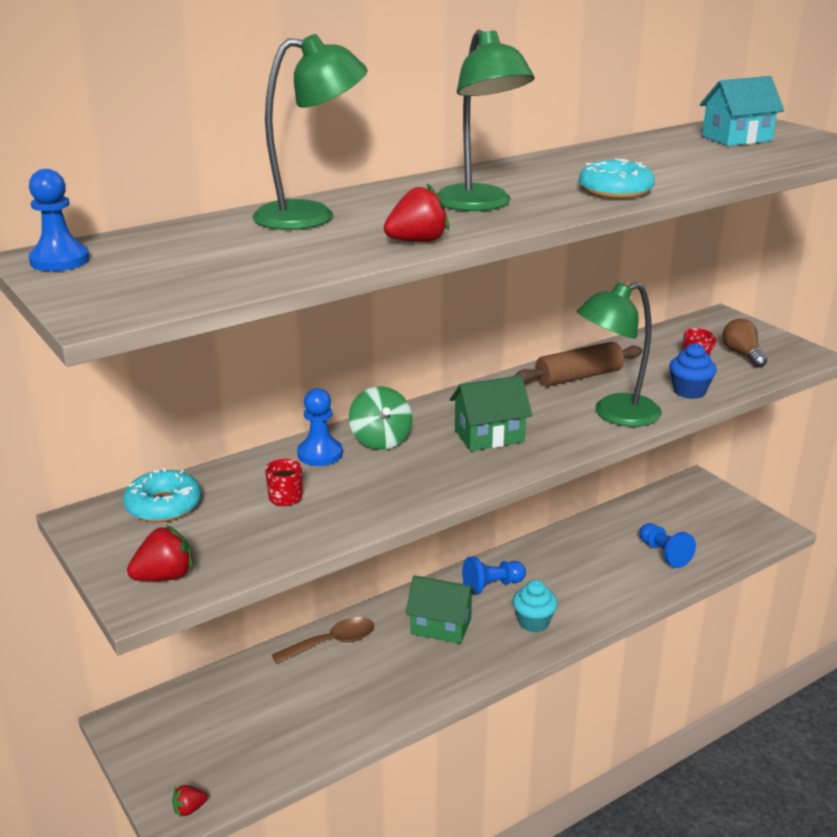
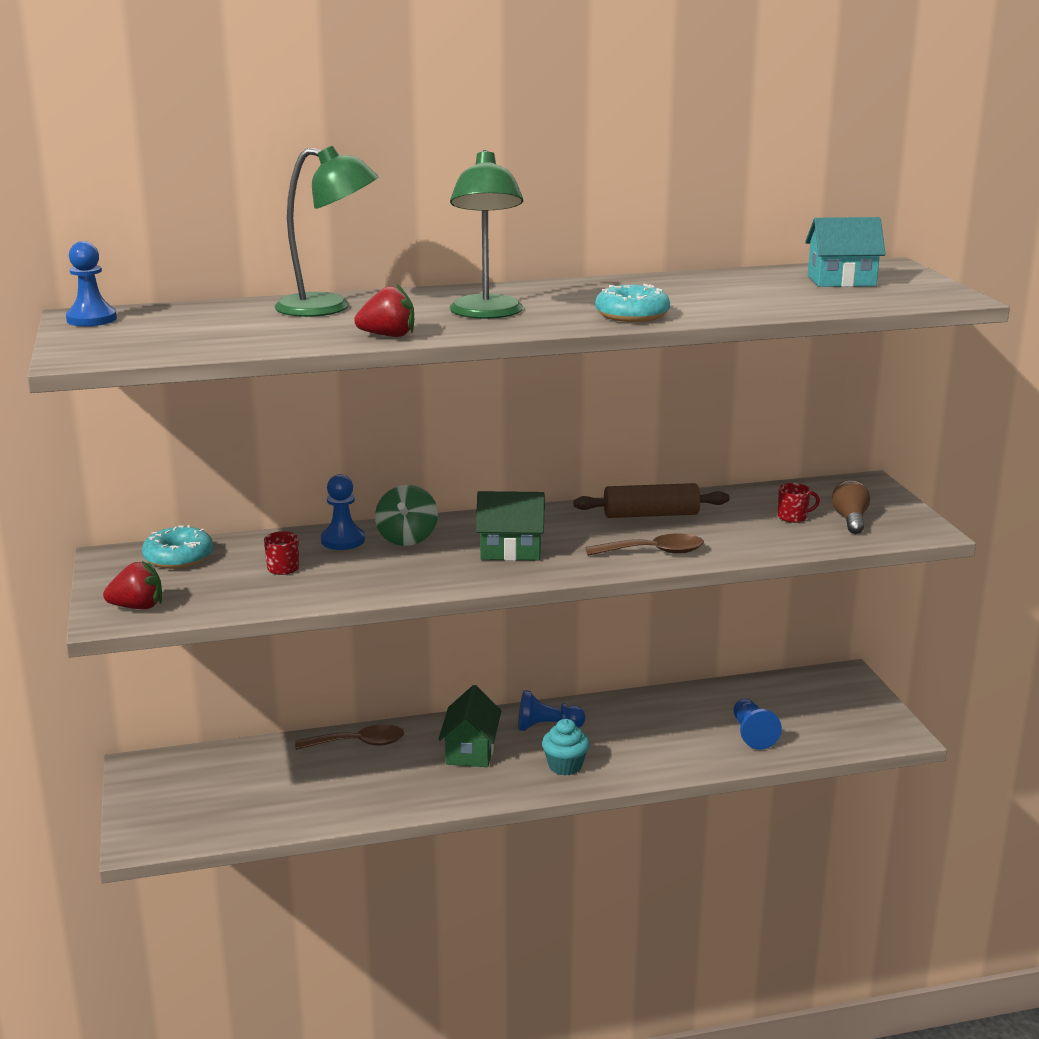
camera: 20 degrees right, 5 degrees down
red strawberry [172,785,208,817] -> none
green house [405,575,476,644] -> green house turned 60 degrees clockwise [438,685,502,767]
green lamp [577,282,662,427] -> brown spoon [585,534,704,556]
blue cupcake [669,343,717,399] -> none

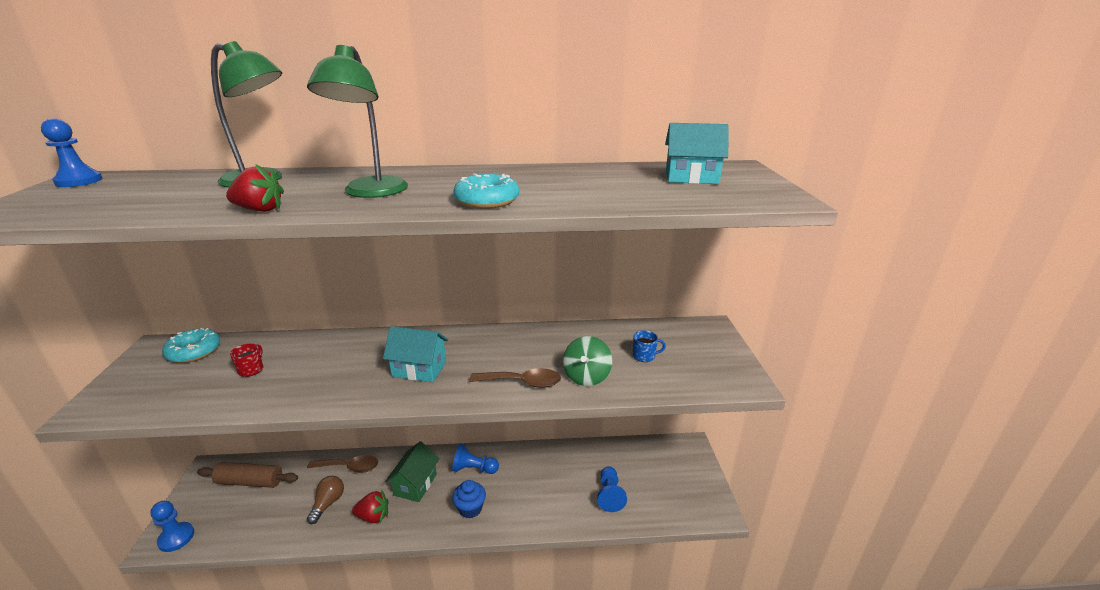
camera: 10 degrees right, 5 degrees up
red strawberry [103,561,162,609] -> red strawberry moved to [352,490,389,523]
blue pawn [321,474,365,550] -> blue pawn moved to [151,501,194,552]
green spinning top [375,485,438,546] -> green spinning top moved to [563,336,612,386]
green house [476,491,545,561] -> turquoise house [383,326,448,382]
turquoise cupcake [542,719,589,775] -> blue cupcake [452,480,486,519]
brown rolling pin [574,483,729,518] -> brown rolling pin moved to [197,462,298,488]
red mug [778,483,820,523] -> blue mug [633,330,666,362]
brown light bulb [832,480,870,534] -> brown light bulb moved to [307,476,344,524]

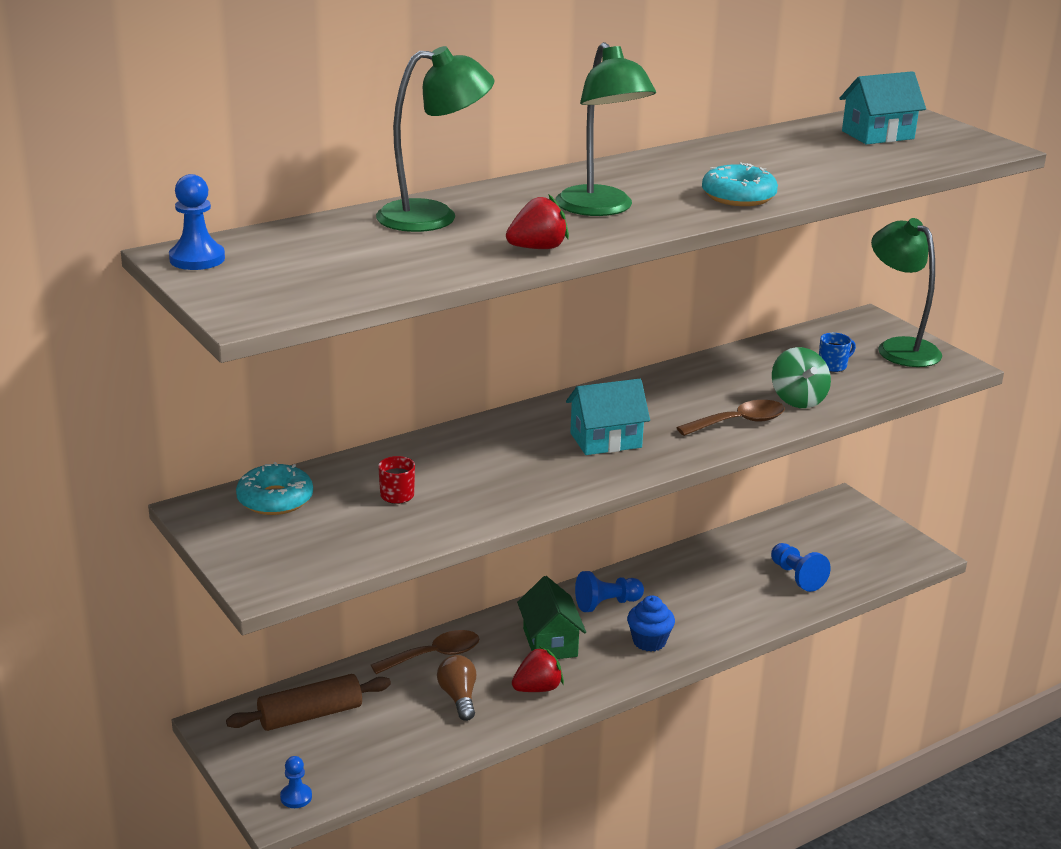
camera: 30 degrees left, 0 degrees up
blue pawn [151,501,194,552] -> blue pawn [280,756,312,808], size x0.65
none -> green lamp [871,218,942,367]

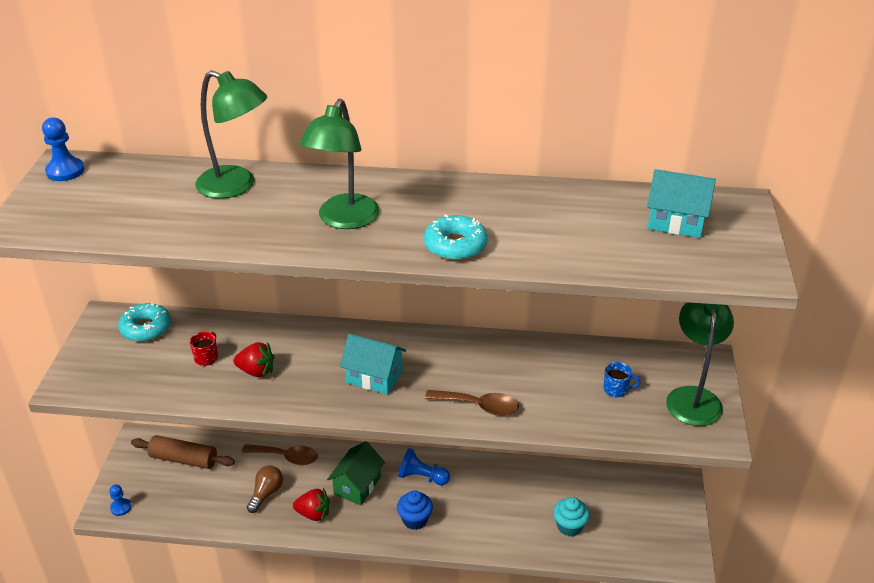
camera: 40 degrees right, 10 degrees up
red strawberry [506,195,569,249] -> red strawberry moved to [233,342,274,377]
blue pawn [771,543,831,592] -> turquoise cupcake [553,497,590,536]
green spinning top [772,347,831,408] -> none

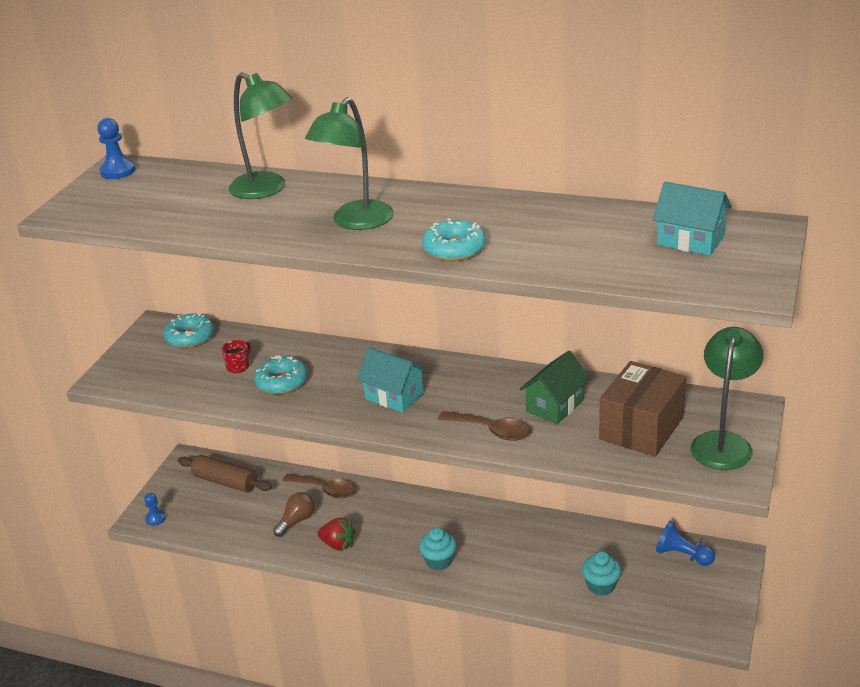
camera: 15 degrees right, 5 degrees down
red strawberry [233,342,274,377] -> turquoise donut [254,355,308,394]
green house [327,441,385,505] -> green house moved to [519,351,590,424]
blue cupcake [397,490,433,530] -> turquoise cupcake [419,528,457,571]
blue pawn [398,448,450,485] -> blue pawn moved to [656,521,715,566]
blue mug [604,362,641,397] -> brown box [599,361,686,457]

